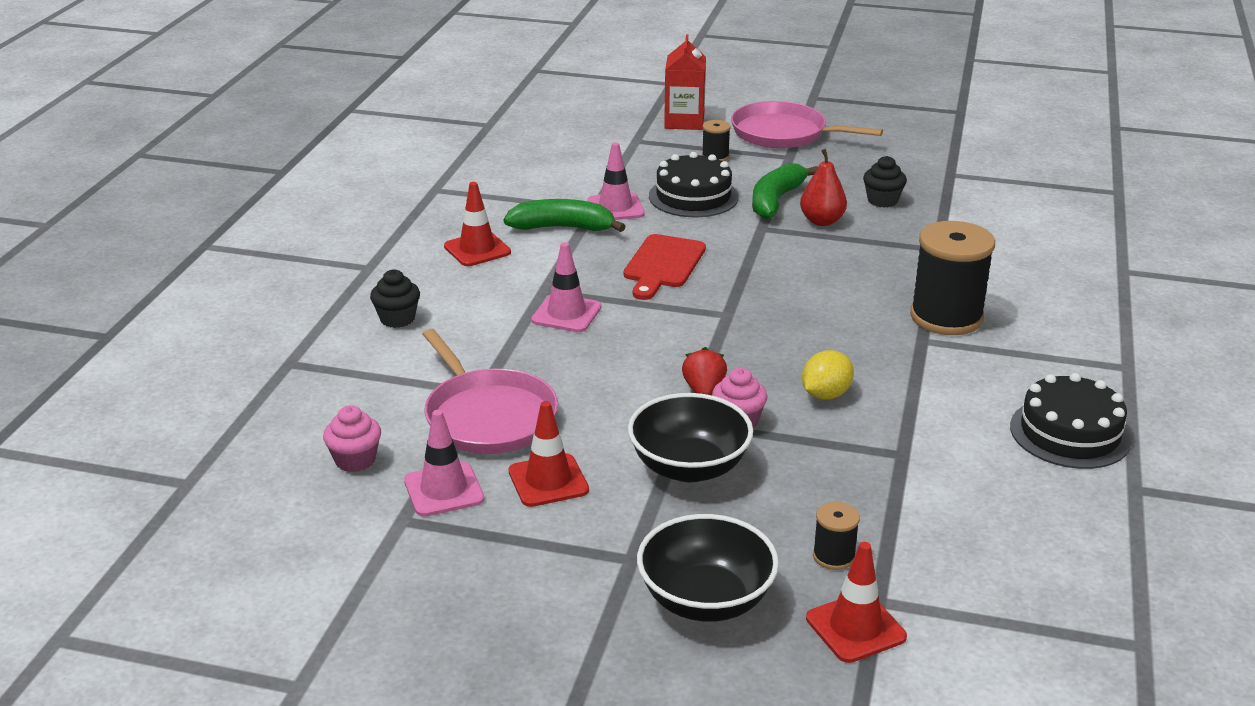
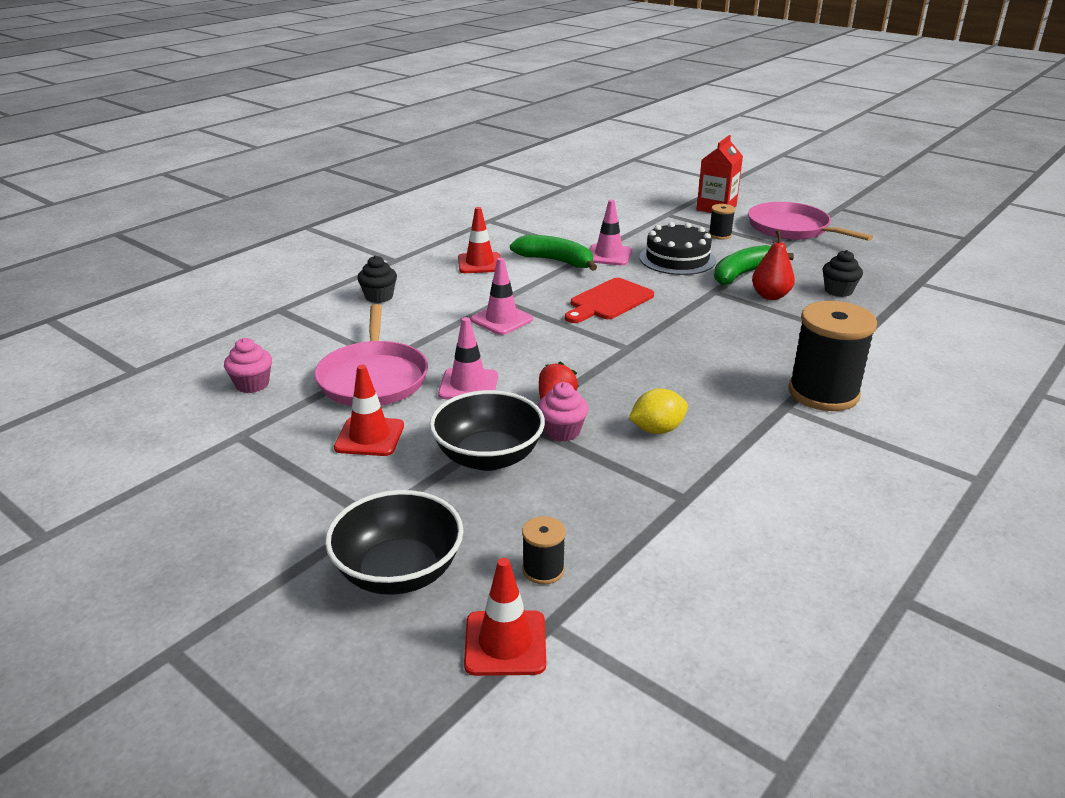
camera: 25 degrees right, 0 degrees up
pink traffic cone [404,410,484,517] -> pink traffic cone moved to [438,317,498,400]
black cake [1010,373,1132,469] -> none

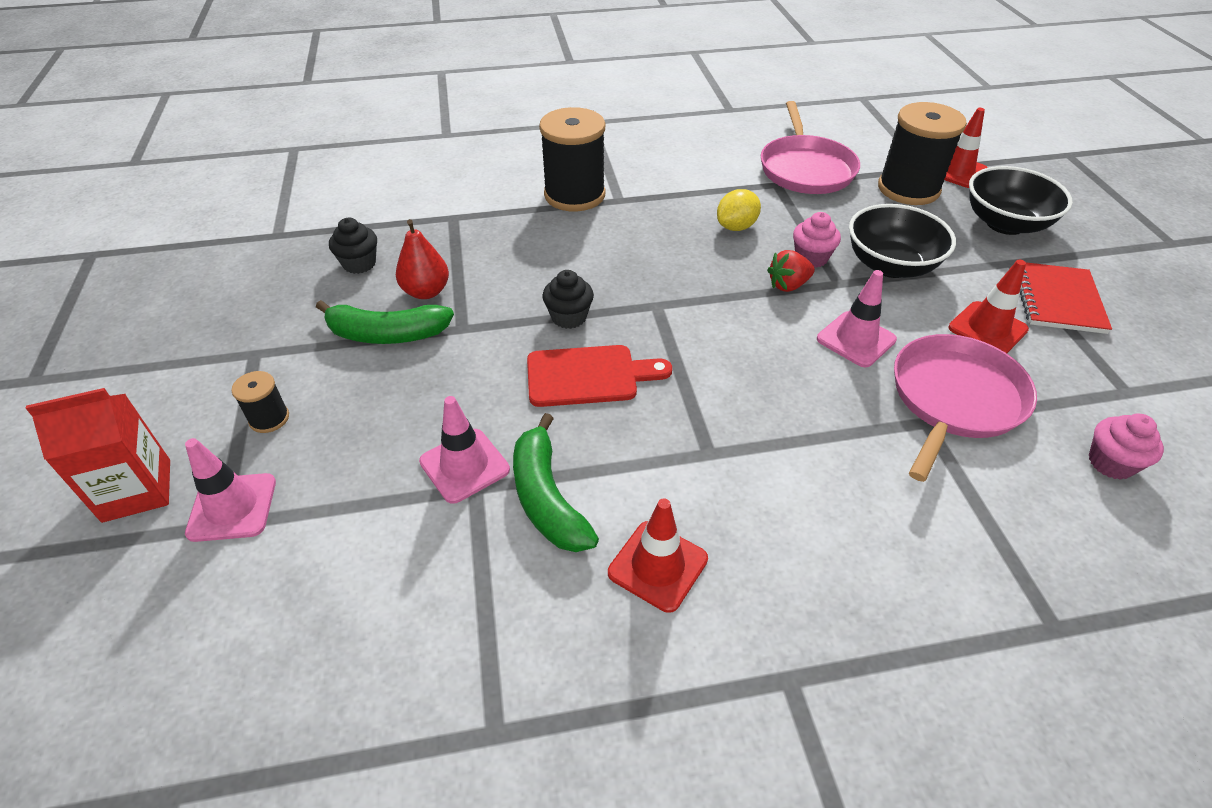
camera: 140 degrees left, 15 degrees up
black cupcake [357,256,397,303] -> black cupcake moved to [542,270,594,329]
pink traffic cone [471,258,533,335] -> pink traffic cone moved to [185,438,276,542]
black spool [522,516,566,584] -> black spool [878,102,967,205], size x2.15
yellow lemon [629,388,688,434] -> yellow lemon turned 60 degrees counterclockwise [717,189,761,231]
black cake [640,222,716,275] -> none
pink pan [748,202,873,241] -> pink pan moved to [761,101,860,194]
none -> red notebook [1020,263,1112,334]

